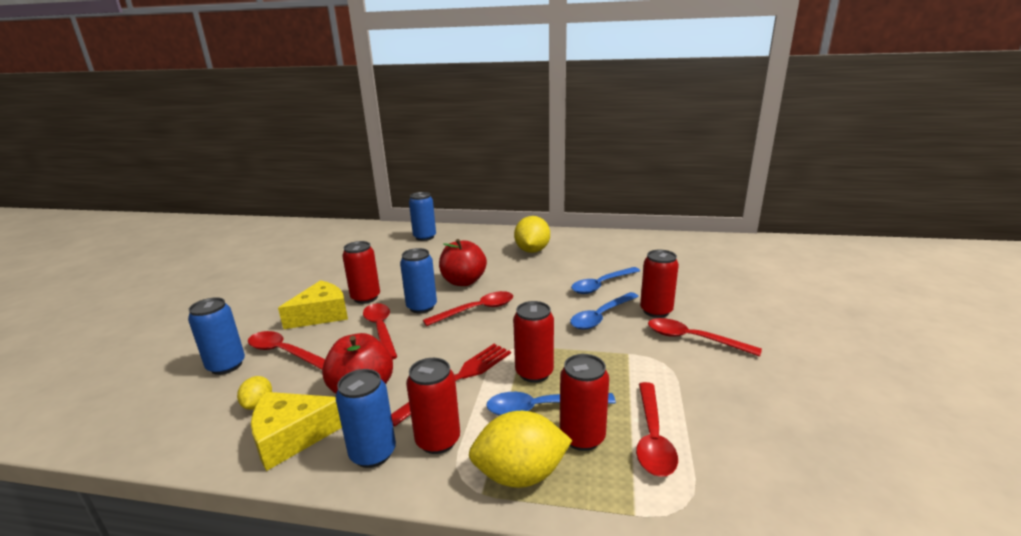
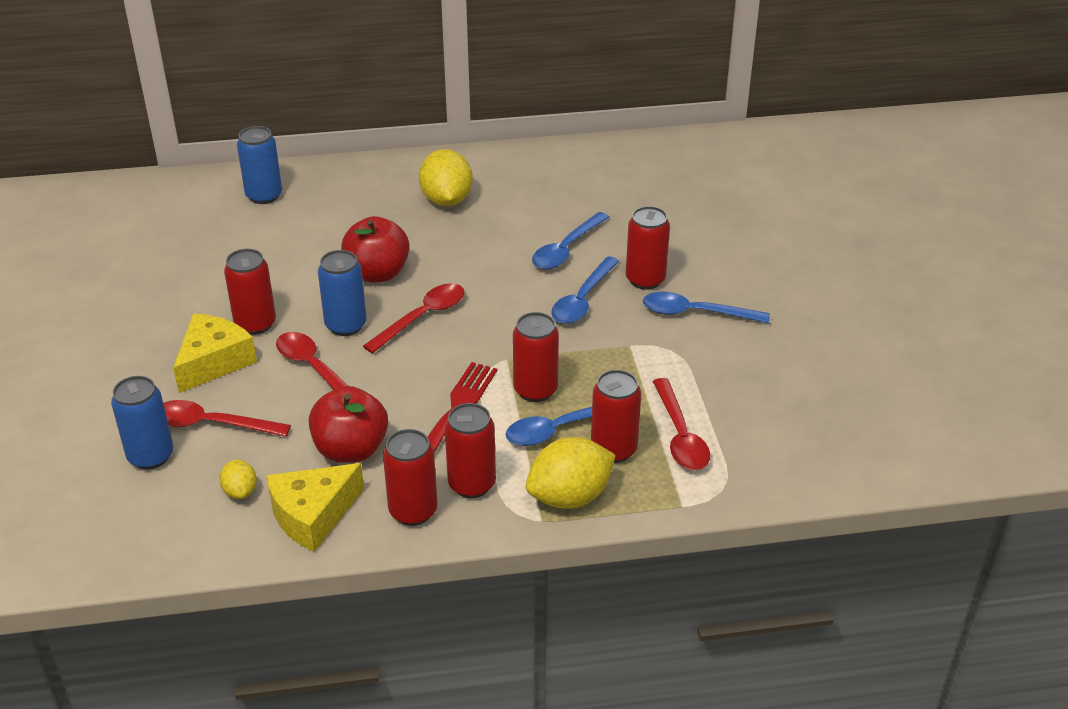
camera: 20 degrees left, 15 degrees up
blue can [335,369,396,468] -> red can [383,429,437,526]
red spoon [648,318,762,357] -> blue spoon [643,292,770,323]

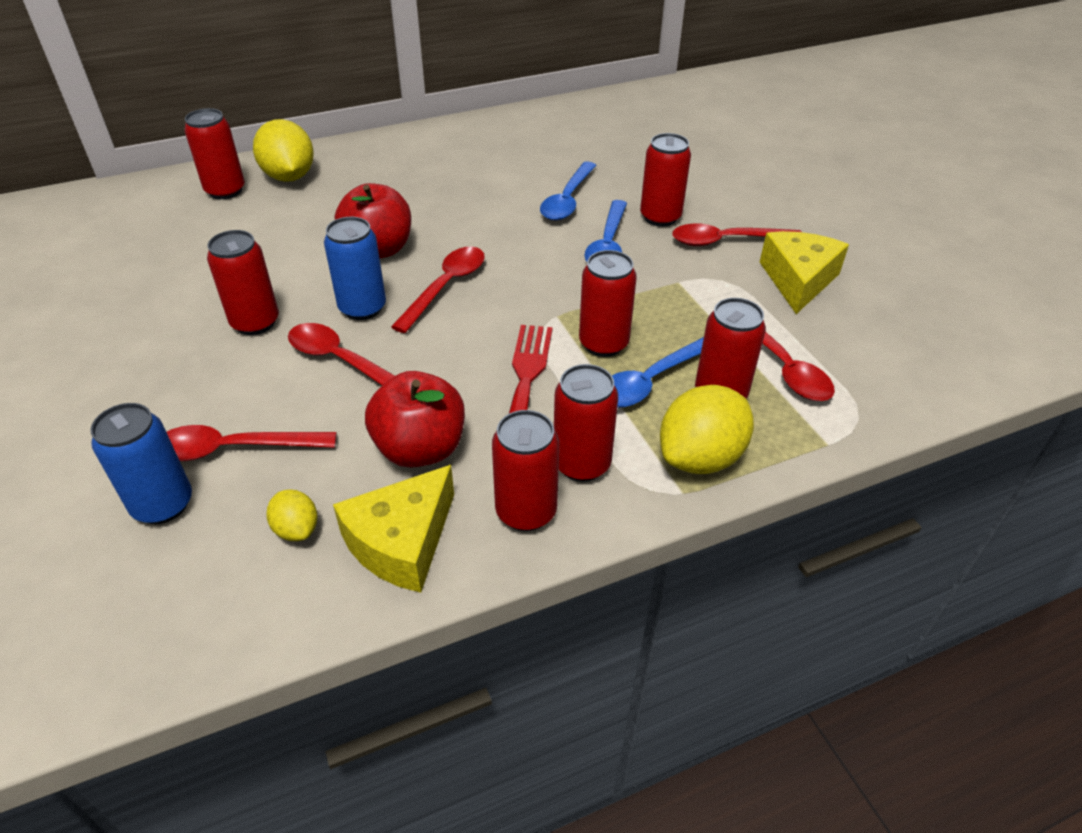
camera: 15 degrees left, 5 degrees up
yellow cheese [173,314,257,393] -> yellow cheese moved to [760,231,849,314]
blue can [237,126,282,204] -> red can [184,108,245,199]
yellow lemon [419,149,473,206] -> yellow lemon moved to [253,119,314,182]
blue spoon [643,292,770,323] -> red spoon [672,223,802,246]

